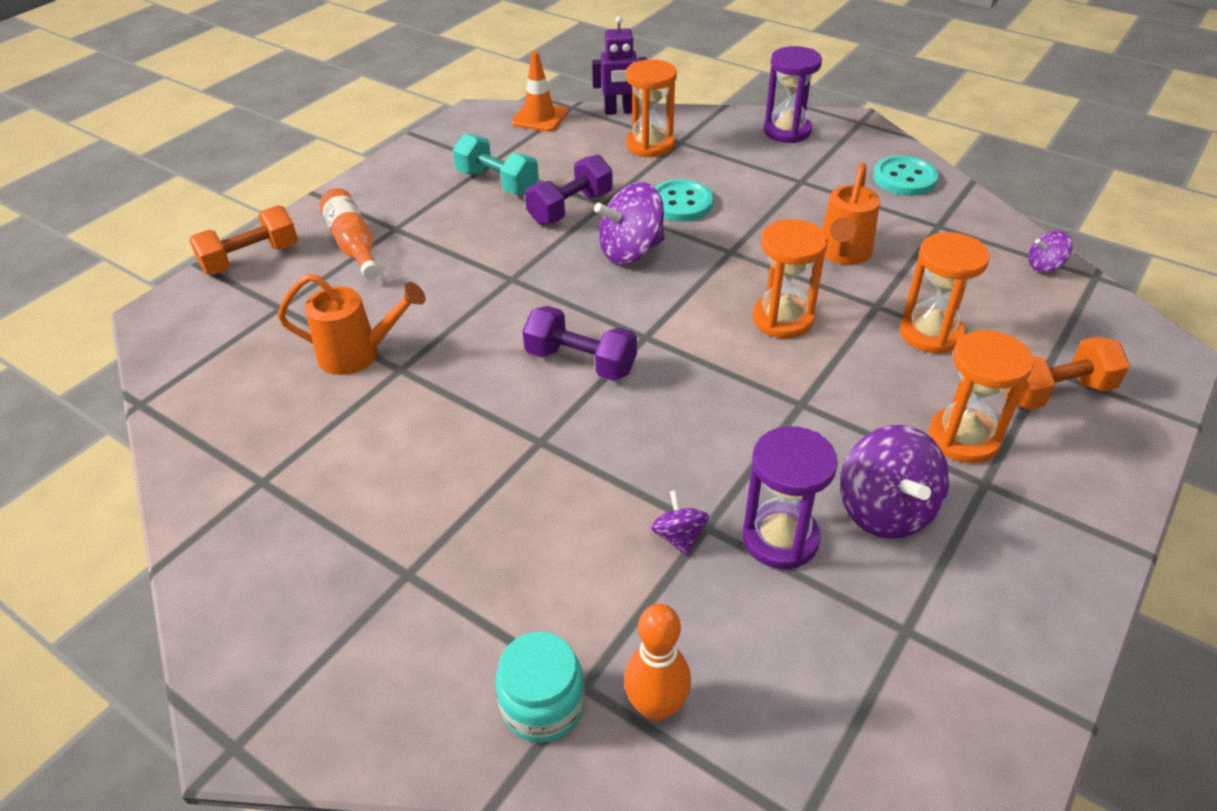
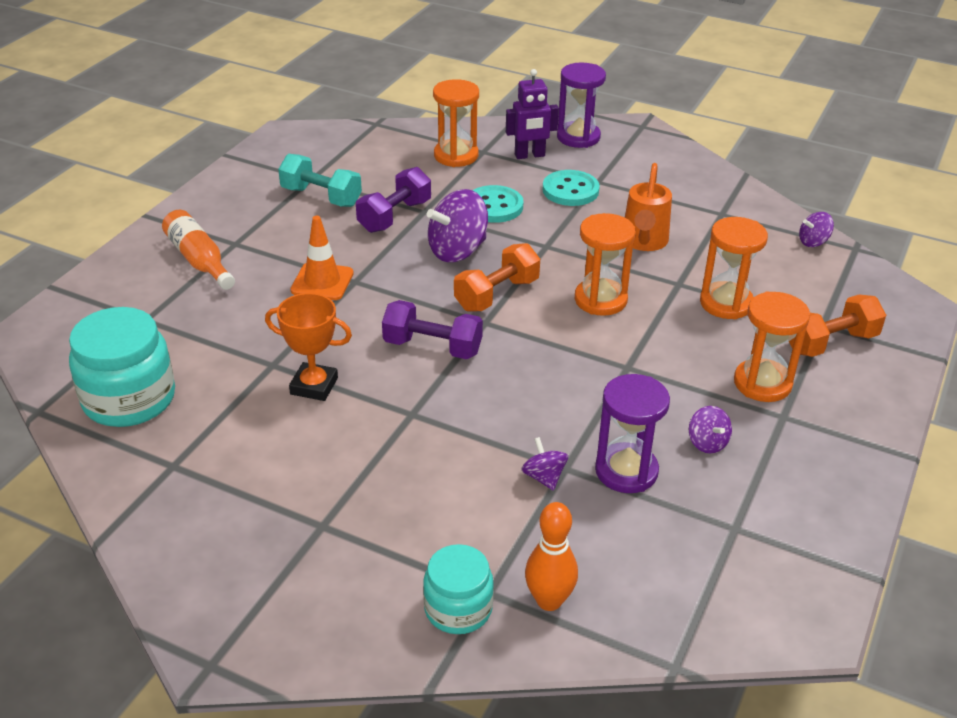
camera: 10 degrees left, 5 degrees down
orange dumbbell [189,205,298,275] -> orange dumbbell moved to [454,243,540,312]
orange watering can [278,274,426,375] -> none
orange traffic cone [511,51,568,132] -> orange traffic cone moved to [290,216,354,300]
purple robot [592,16,647,115] -> purple robot moved to [506,69,559,159]
purple spinning top [840,425,949,539] -> purple spinning top [689,406,732,453], size x0.52
turquoise button [873,155,939,196] -> turquoise button moved to [543,170,600,206]
none -> turquoise jar [69,307,175,427]
none -> orange trophy [265,293,352,401]

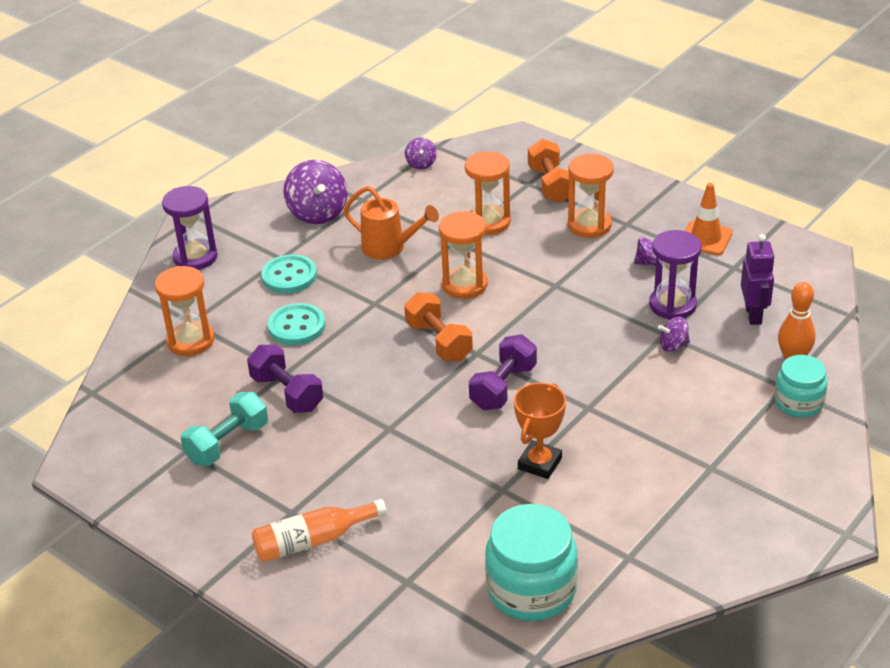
camera: 75 degrees left, 0 degrees up
orange traffic cone [290,216,354,300] -> orange traffic cone moved to [685,183,733,255]
purple spinning top [427,189,488,262] -> purple spinning top moved to [284,160,348,224]
purple robot [506,69,559,159] -> purple robot moved to [741,234,775,325]

